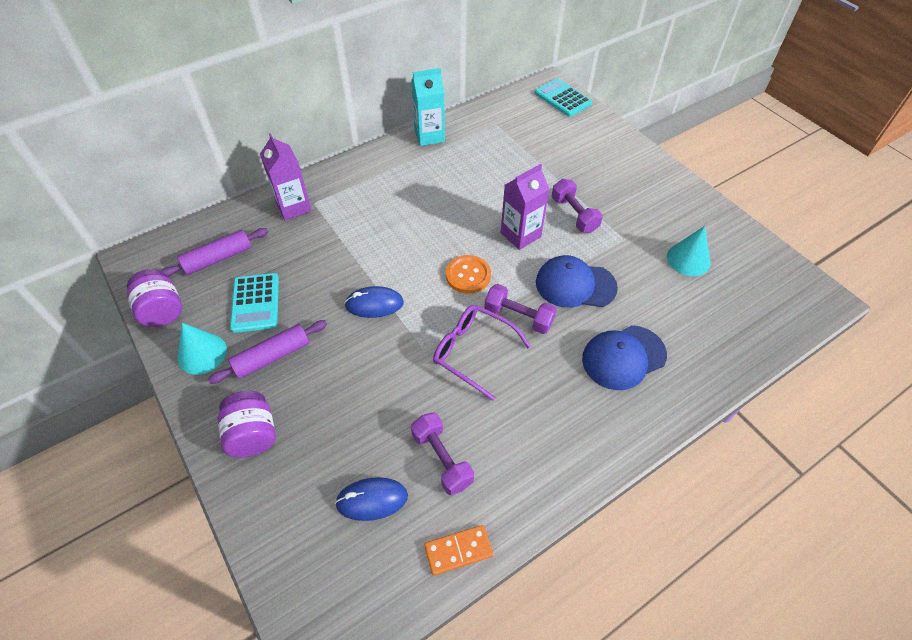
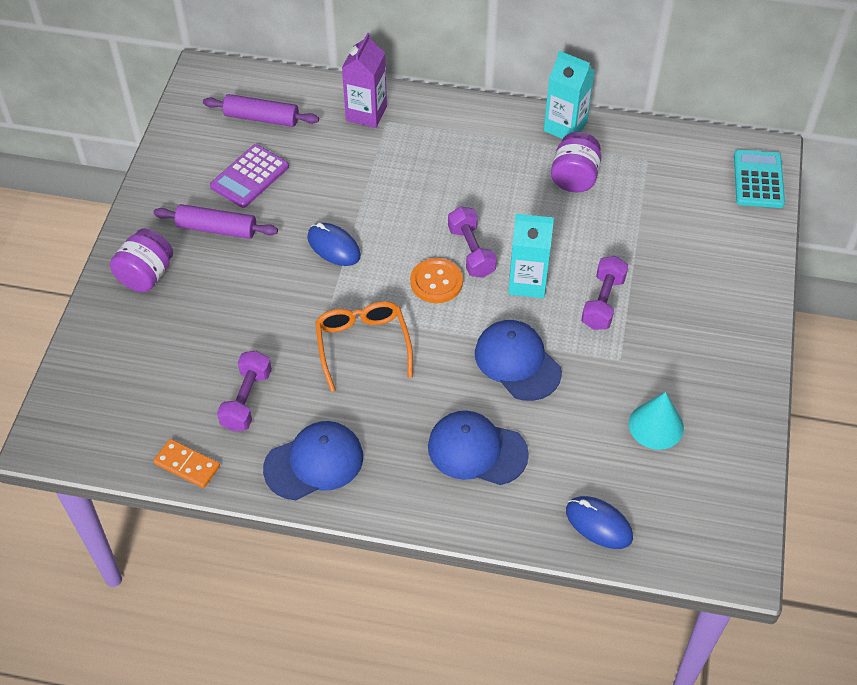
camera: 45 degrees right, 0 degrees up
purple jar [127,269,182,327] -> purple jar moved to [551,132,601,192]
turquoise cone [178,323,227,375] -> none
turquoise calculator [230,273,279,333] -> purple calculator [210,144,289,208]
blue mouse [335,477,408,521] -> blue mouse moved to [566,496,633,549]
purple glasses [433,305,531,401] -> orange glasses [315,301,413,392]
purple dumbbell [484,284,557,334] -> purple dumbbell moved to [448,206,497,278]
purple carton [501,164,549,250] -> turquoise carton [508,214,554,298]
none -> blue cap [263,421,363,500]

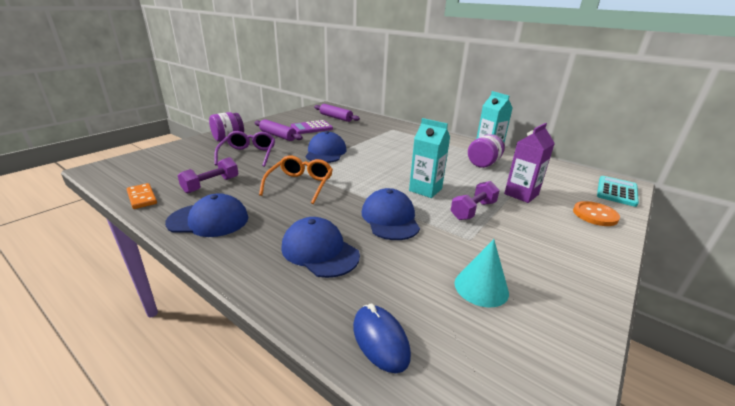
camera: 25 degrees right, 25 degrees down
blue mouse [307,223,361,266] -> blue cap [305,131,346,163]
purple carton [342,32,387,128] -> purple carton moved to [504,123,555,203]
orange button [410,258,463,303] -> orange button moved to [573,201,620,226]
purple dumbbell [448,206,497,278] -> none
none -> purple glasses [214,131,275,167]

